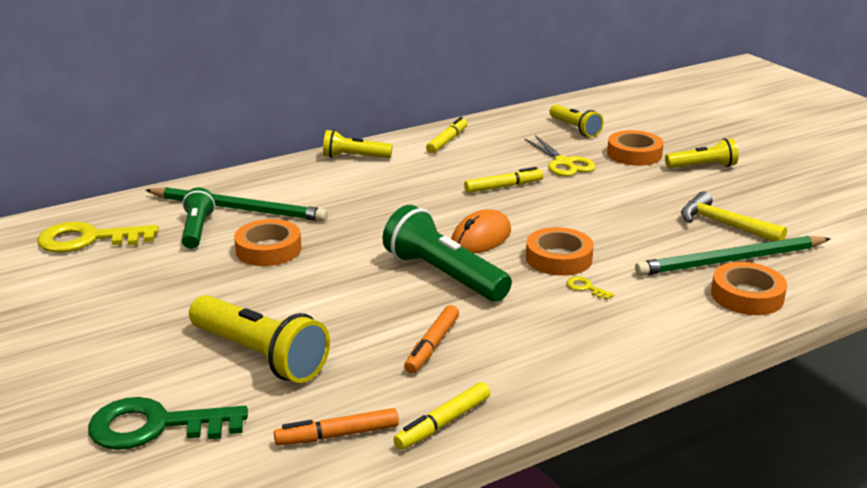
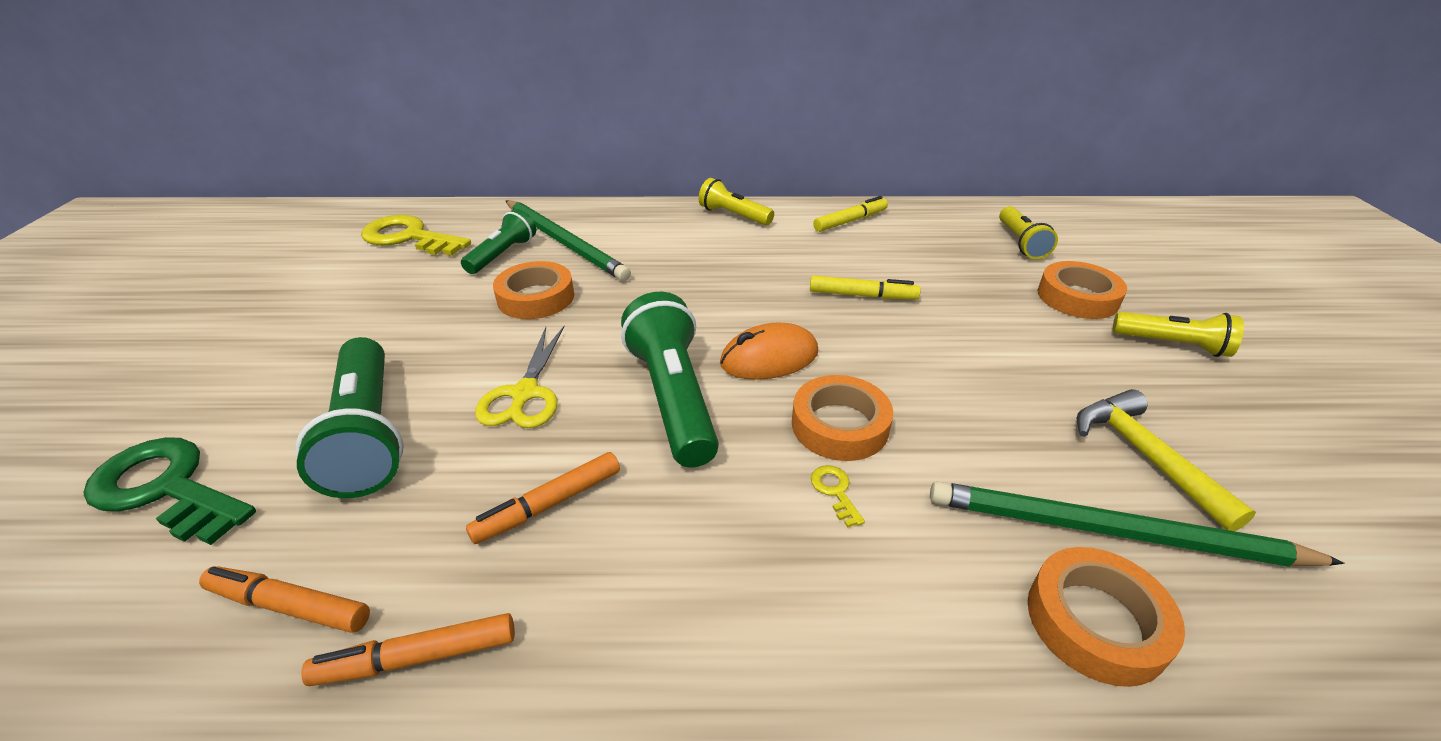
camera: 30 degrees right, 10 degrees up
yellow flashlight [189,295,330,383] -> green flashlight [296,337,404,498]
yellow marker [393,382,490,450] -> orange marker [301,613,515,686]
yellow scissors [524,135,596,176] -> yellow scissors moved to [475,326,564,428]

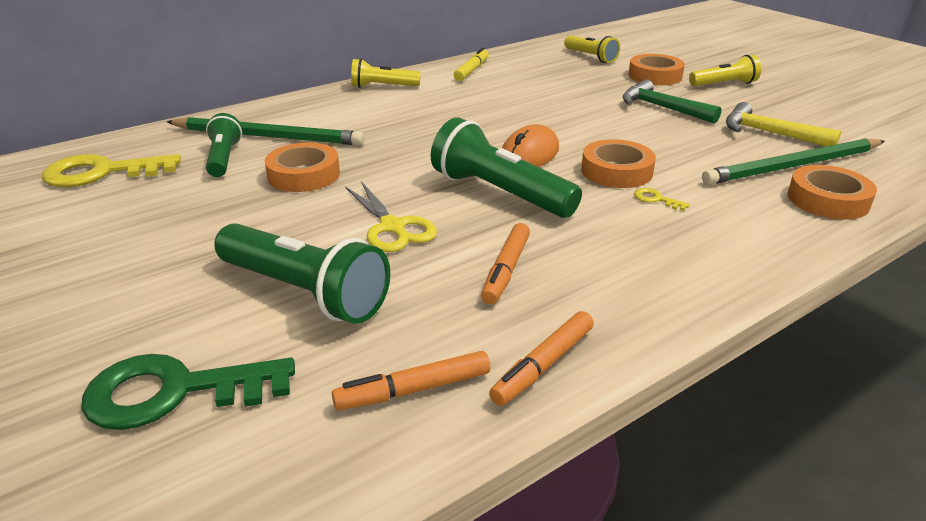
camera: 35 degrees left, 5 degrees down
yellow marker [810,276,921,299] -> none
none -> green hammer [622,79,721,124]

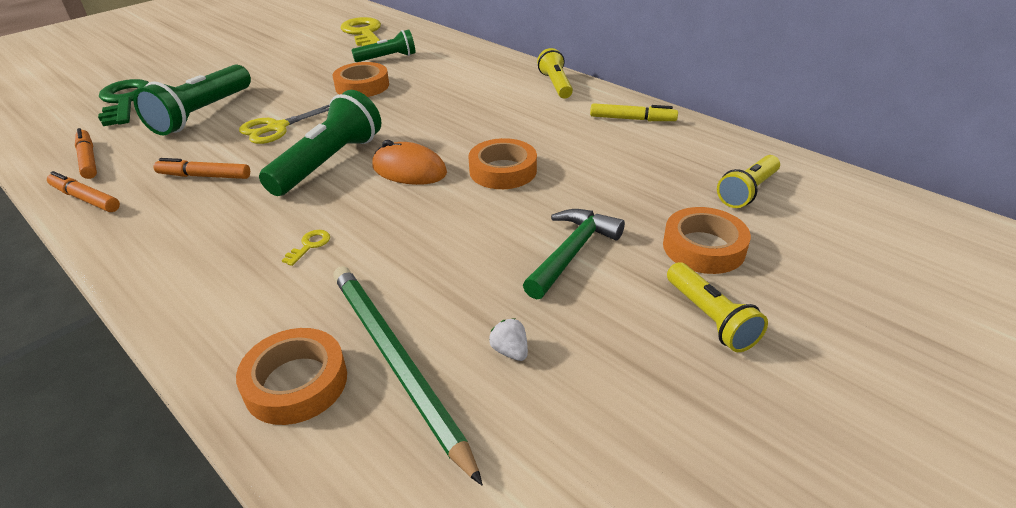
camera: 80 degrees right, 5 degrees up
green pencil [166,117,364,145] -> none
orange tape [581,139,656,188] -> orange tape moved to [468,138,537,189]
yellow hammer [726,102,841,147] -> white strawberry [489,318,528,361]

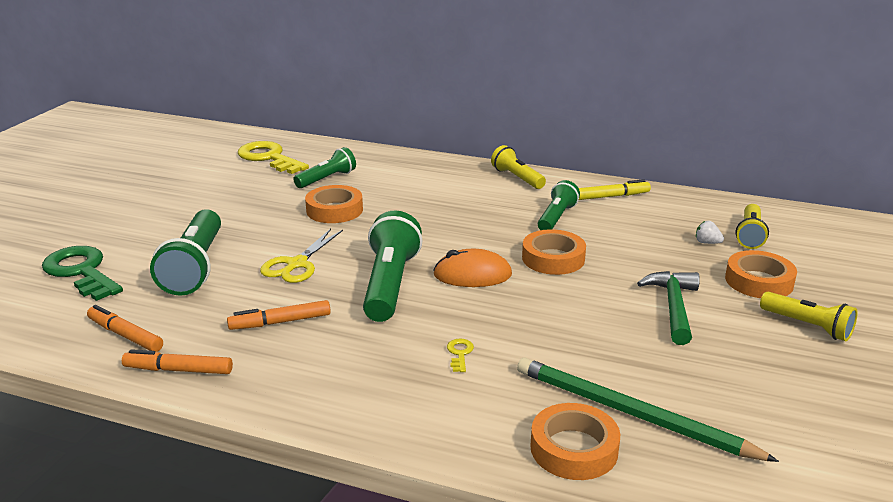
camera: 25 degrees left, 10 degrees down
white strawberry [489,318,528,361] -> white strawberry moved to [696,221,724,244]
none -> green flashlight [538,180,580,230]

